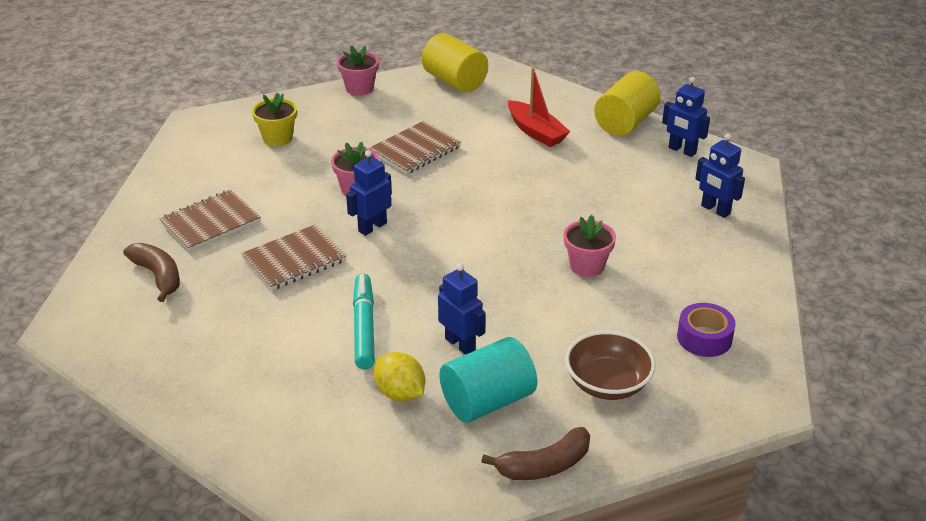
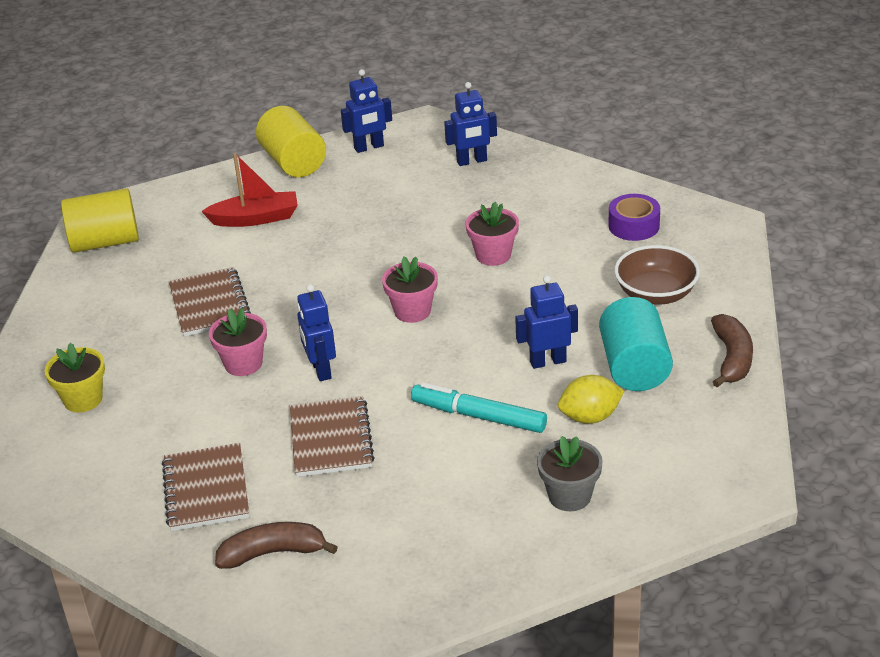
camera: 60 degrees left, 0 degrees up
pink flower pot [337,45,379,96] -> pink flower pot moved to [382,257,438,323]
none -> grey flower pot [537,436,603,511]

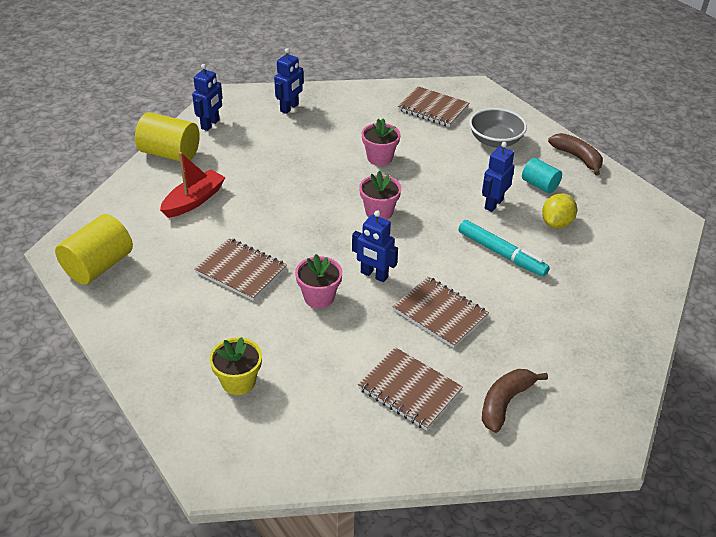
camera: 45 degrees left, 5 degrees up
turquoise marker [411,382,547,433] -> turquoise marker turned 120 degrees counterclockwise [458,220,550,277]
grey flower pot [537,436,603,511] -> none
turquoise cylinder [599,297,673,391] -> turquoise cylinder [522,158,562,193], size x0.61
purple tape [608,194,660,241] -> brown notebook [397,86,469,127]
brown bowl [614,245,700,305] -> grey bowl [469,108,527,148]

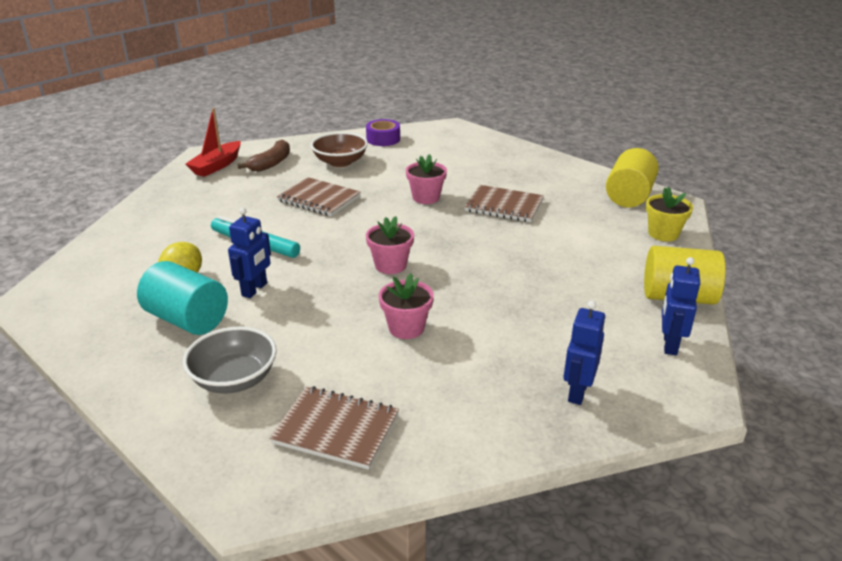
camera: 170 degrees right, 10 degrees down
red boat [160,152,226,218] -> red boat moved to [185,108,241,177]
yellow flower pot [210,337,262,395] -> yellow flower pot moved to [646,187,693,241]
blue robot [352,210,398,282] -> none
brown notebook [358,347,463,430] -> brown bowl [311,132,368,167]
turquoise cylinder [522,158,562,193] -> turquoise cylinder [137,261,228,335], size x1.65
brown banana [548,133,603,175] -> none
none -> purple tape [366,119,400,146]

